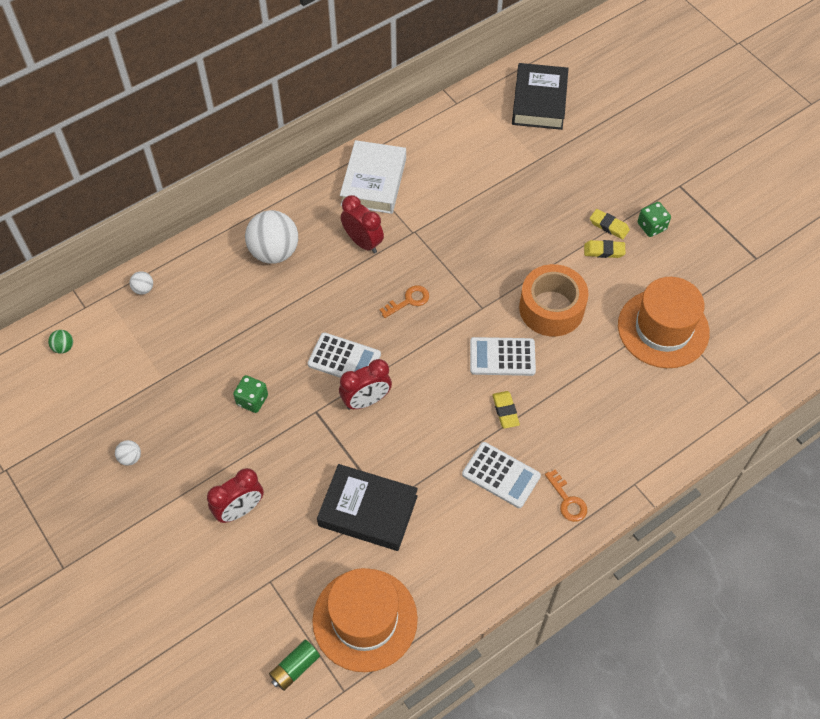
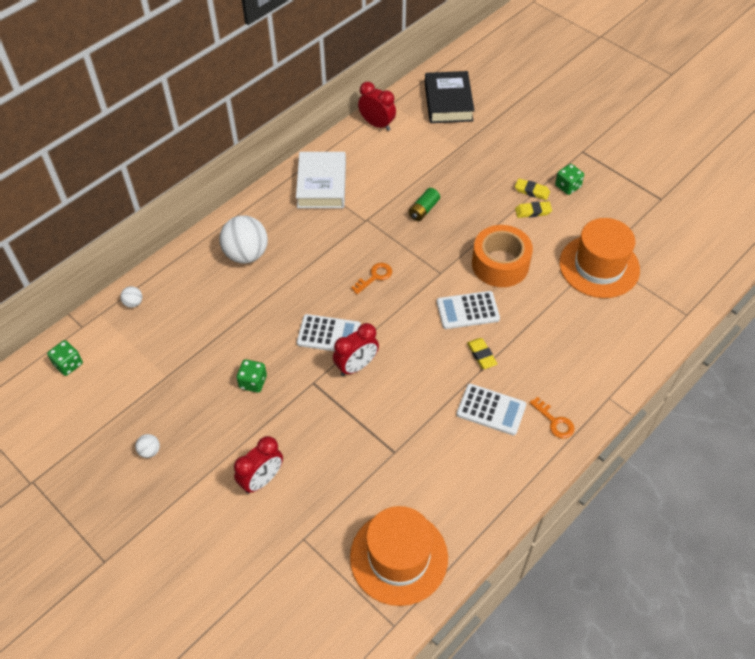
camera: 10 degrees left, 5 degrees down
green ball [48,330,73,354] -> green dice [47,340,83,376]
green battery [269,640,320,691] -> green battery moved to [408,188,440,221]
black book [317,464,418,551] -> none
red clock [341,195,384,254] -> red clock moved to [358,82,396,131]

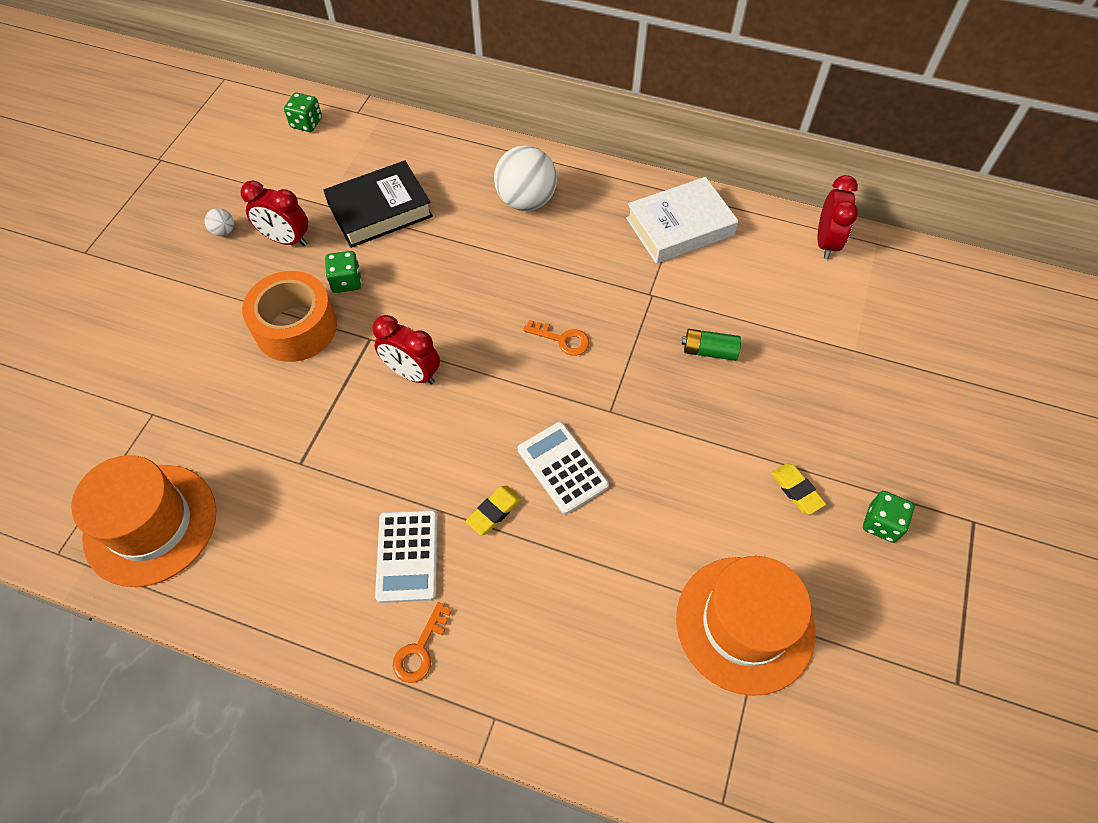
camera: 65 degrees right, 5 degrees up
white ball [120,286,142,308] -> none
red clock [234,436,283,494] -> red clock moved to [240,180,308,246]
white calculator [297,314,361,351] -> none
black book [425,71,475,123] -> black book moved to [323,160,433,248]
orange tape [472,225,533,287] -> orange tape moved to [242,271,337,362]
yellow eraser [515,178,550,200] -> none

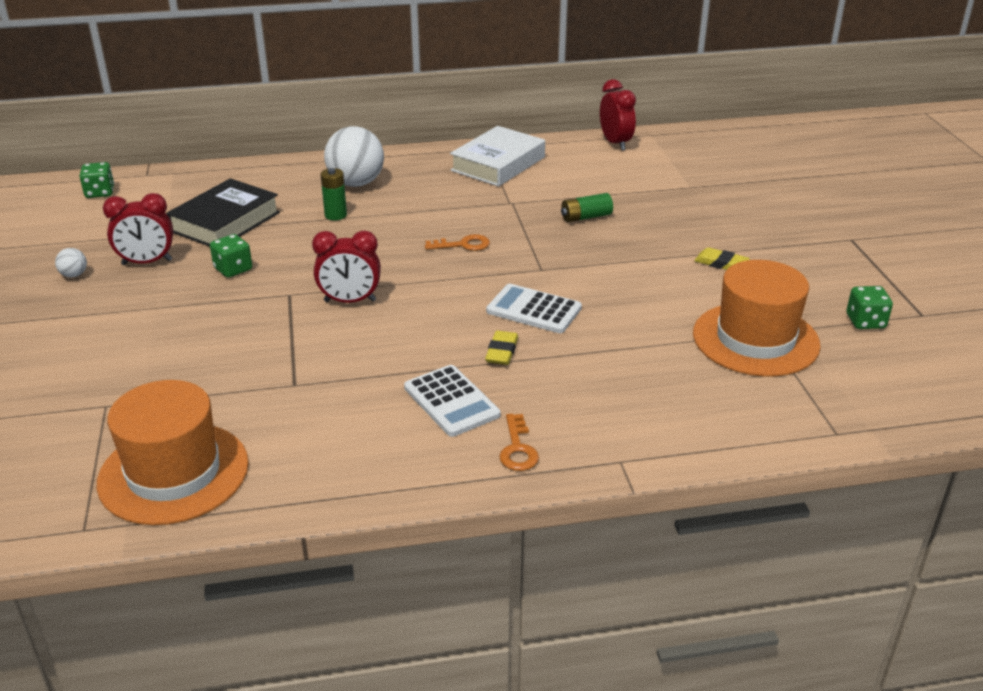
camera: 30 degrees left, 25 degrees down
orange tape [242,271,337,362] -> none
green dice [863,491,915,543] -> green dice moved to [847,286,893,329]
none -> green battery [320,168,347,220]

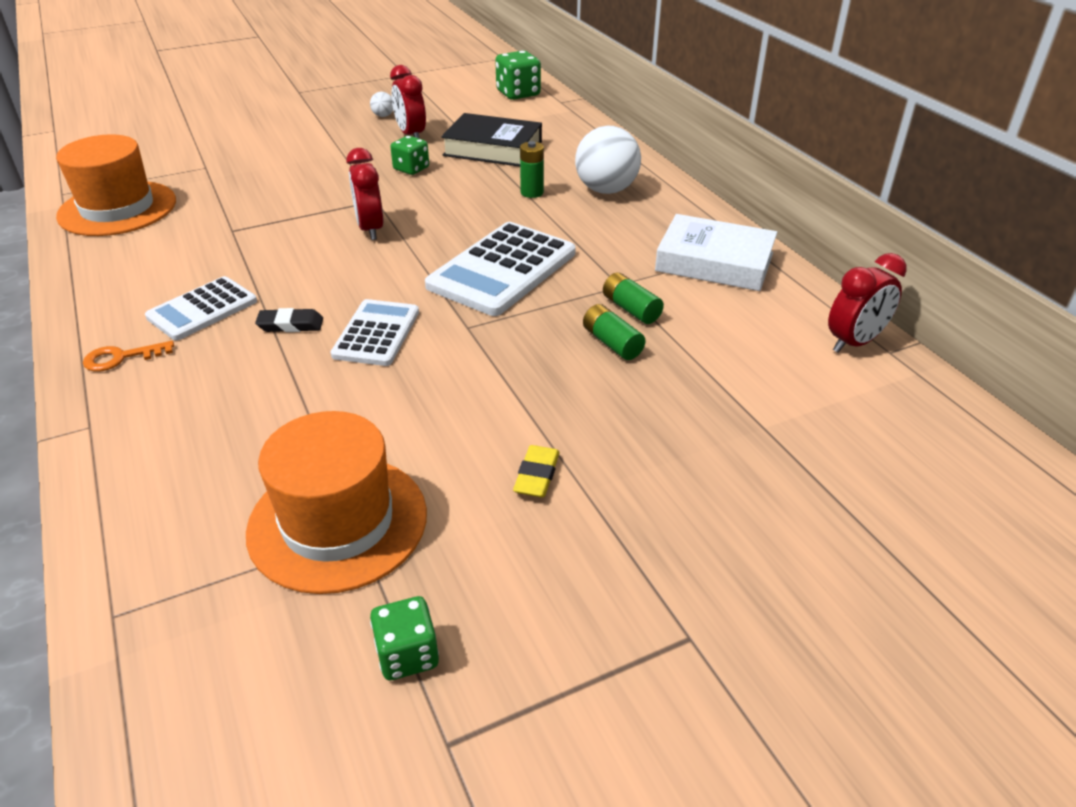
camera: 75 degrees right, 5 degrees up
green dice [79,162,114,198] -> green dice [495,50,541,100], size x1.50
orange key [425,234,490,251] -> white calculator [425,222,576,316]
yellow eraser [485,331,518,365] -> black eraser [255,308,323,332]
none -> green battery [603,272,664,324]

